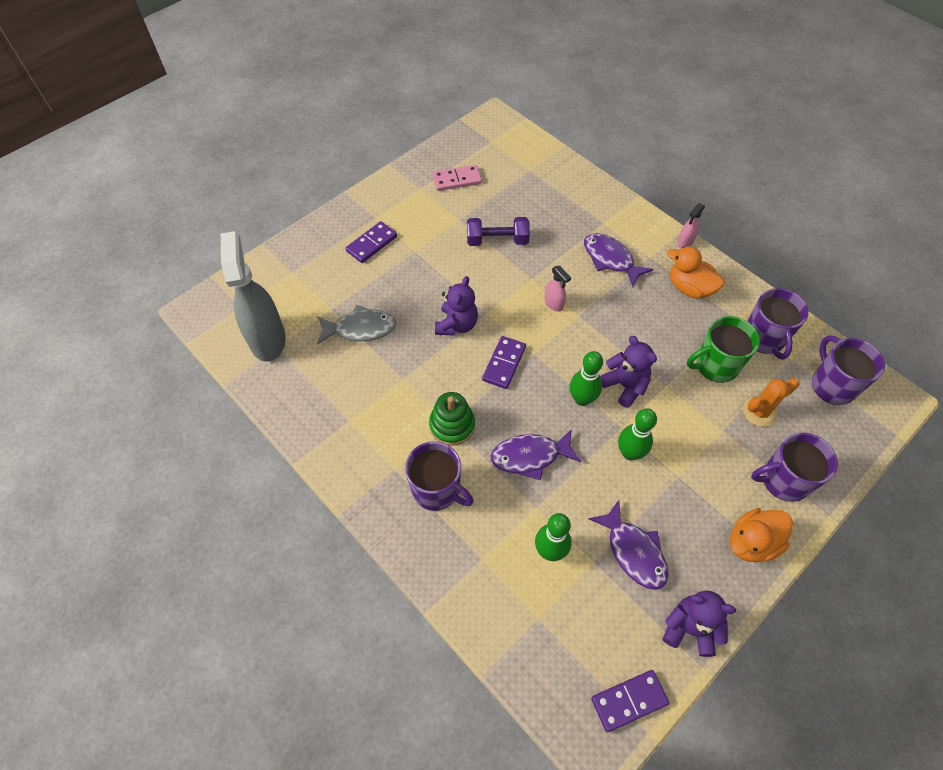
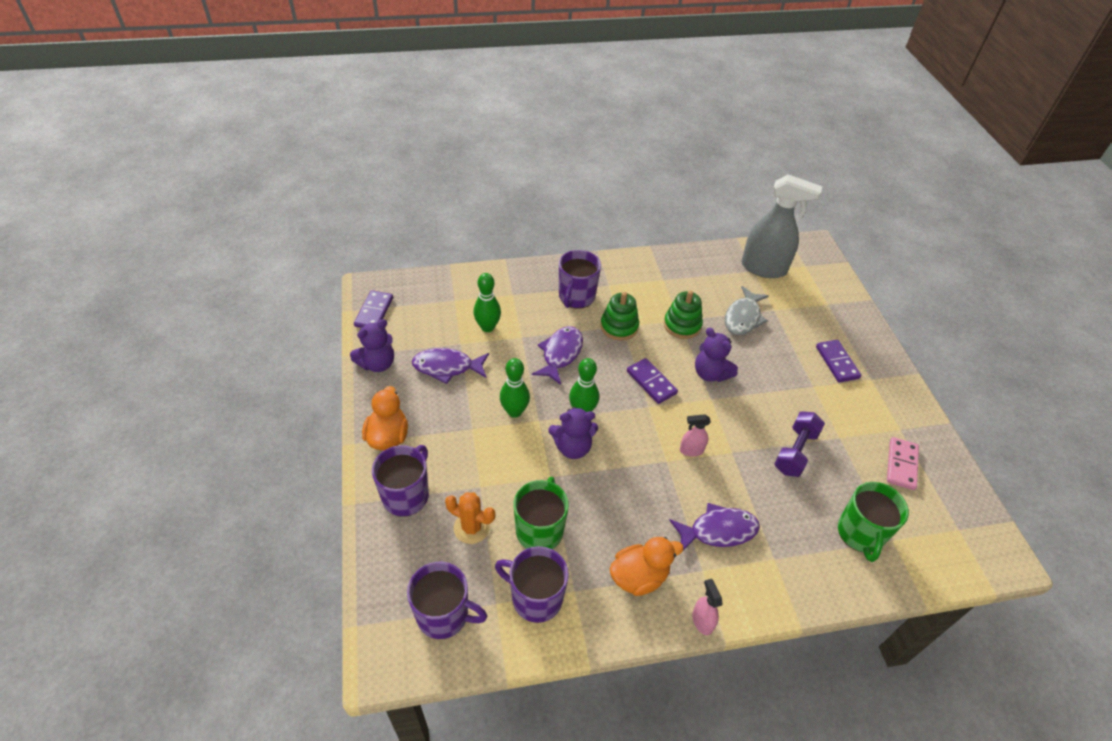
camera: 120 degrees right, 10 degrees down
purple mug [405,441,474,511] -> purple mug turned 45 degrees counterclockwise [559,250,601,309]
orange cactus [743,378,799,427] -> orange cactus turned 75 degrees counterclockwise [445,492,495,544]
none -> green stacking toy [664,290,703,339]
none -> green mug [838,482,909,562]

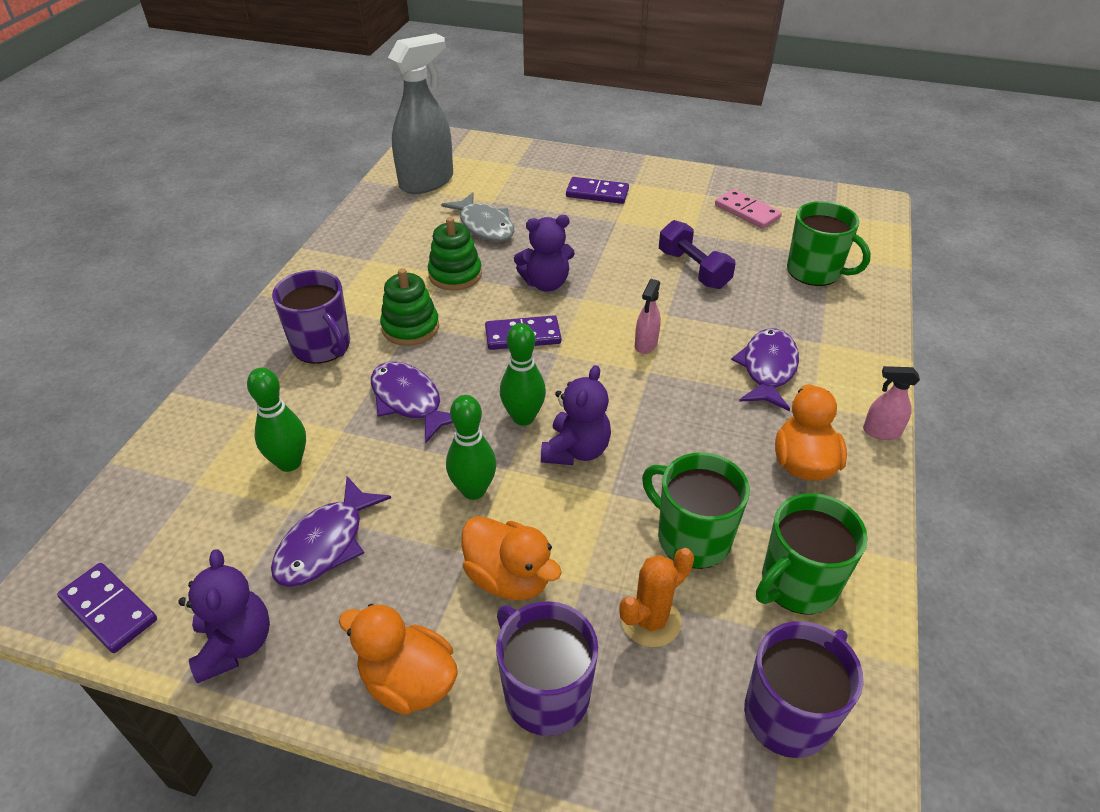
camera: 60 degrees left, 5 degrees down
purple mug [495,546,569,623] -> green mug [756,493,868,614]
none -> orange duck [462,516,562,600]

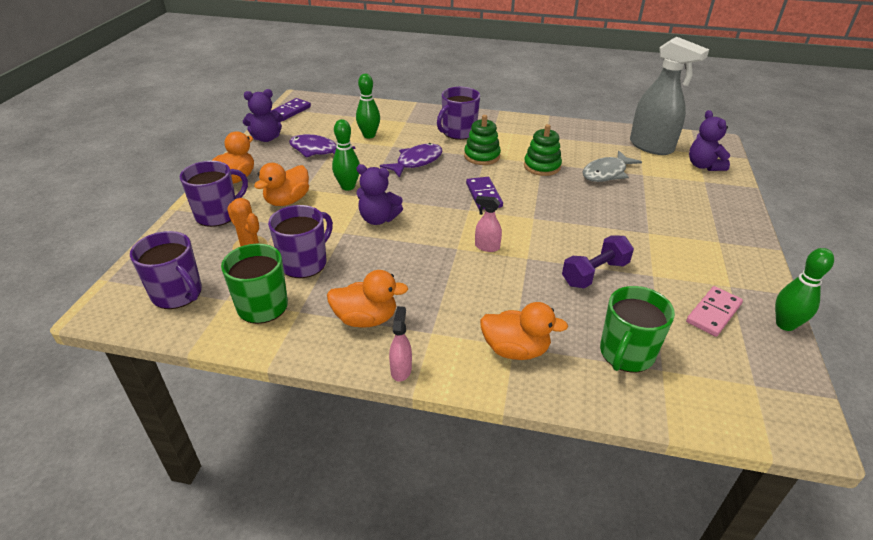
camera: 85 degrees right, 5 degrees down
green bowling pin [500,323,546,426] -> green bowling pin moved to [775,248,834,331]
purple teddy bear [514,215,575,292] -> purple teddy bear moved to [689,110,730,171]
purple domino [566,177,629,204] -> none
green mug [642,452,750,569] -> purple mug [268,205,333,278]
purple fish [731,328,799,411] -> none
none -> orange duck [480,302,568,360]

